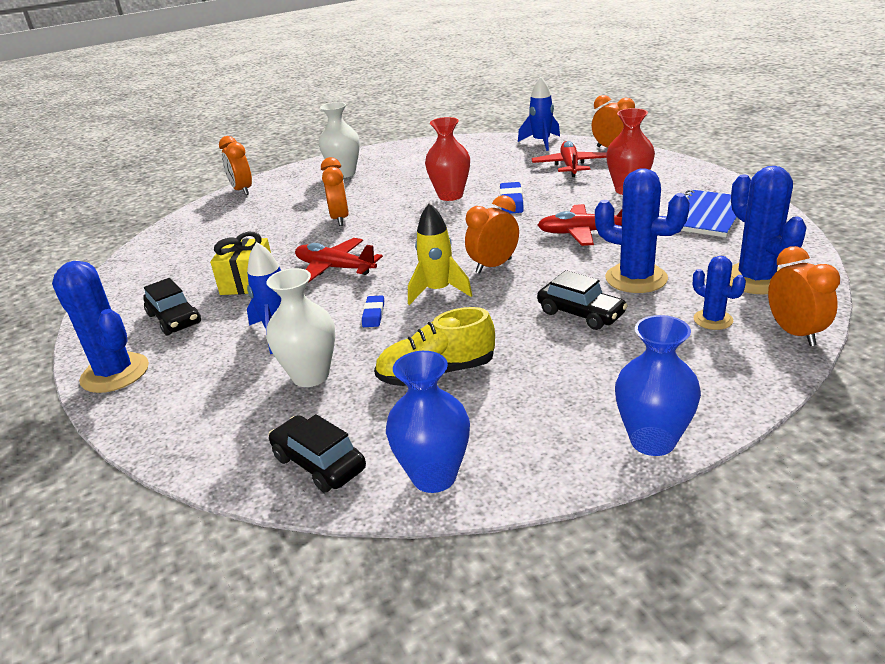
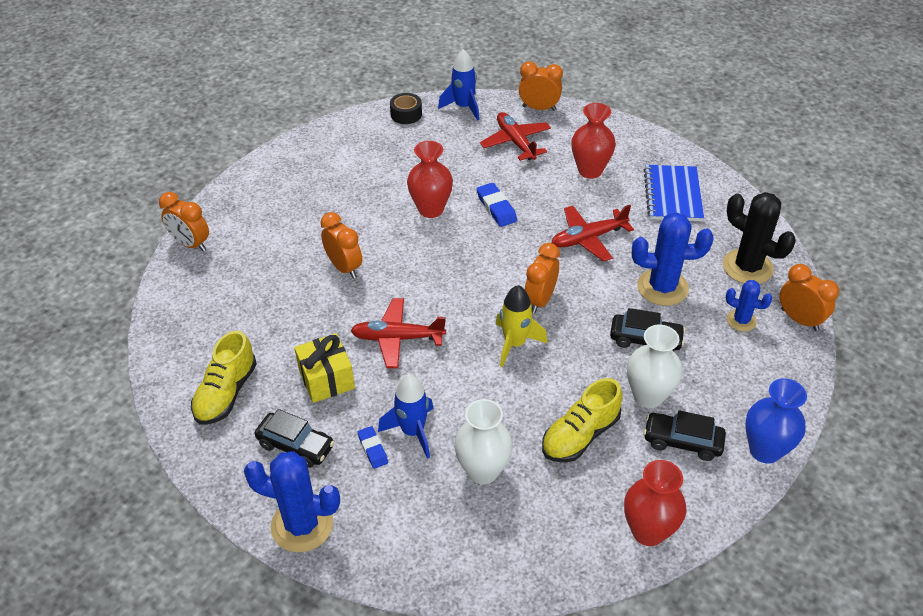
camera: 30 degrees left, 15 degrees up
black car [268,414,366,492] -> black car moved to [644,410,726,461]
white vase [319,102,360,178] -> white vase moved to [627,324,683,408]
blue eraser [362,295,384,327] -> blue eraser moved to [358,426,388,469]
blue vase [386,351,470,493] -> red vase [624,460,686,546]
blue cactus [729,166,807,294] -> black cactus [723,192,796,284]
none -> yellow shoe [191,331,257,425]
none -> black tape [390,93,422,124]

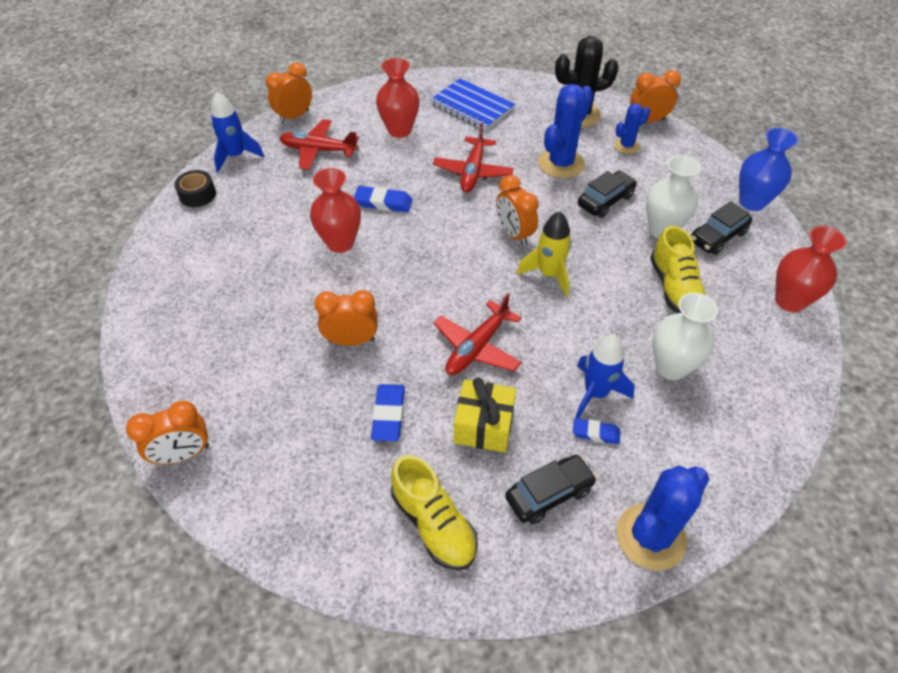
camera: 55 degrees left, 5 degrees up
none -> blue eraser [371,384,405,441]

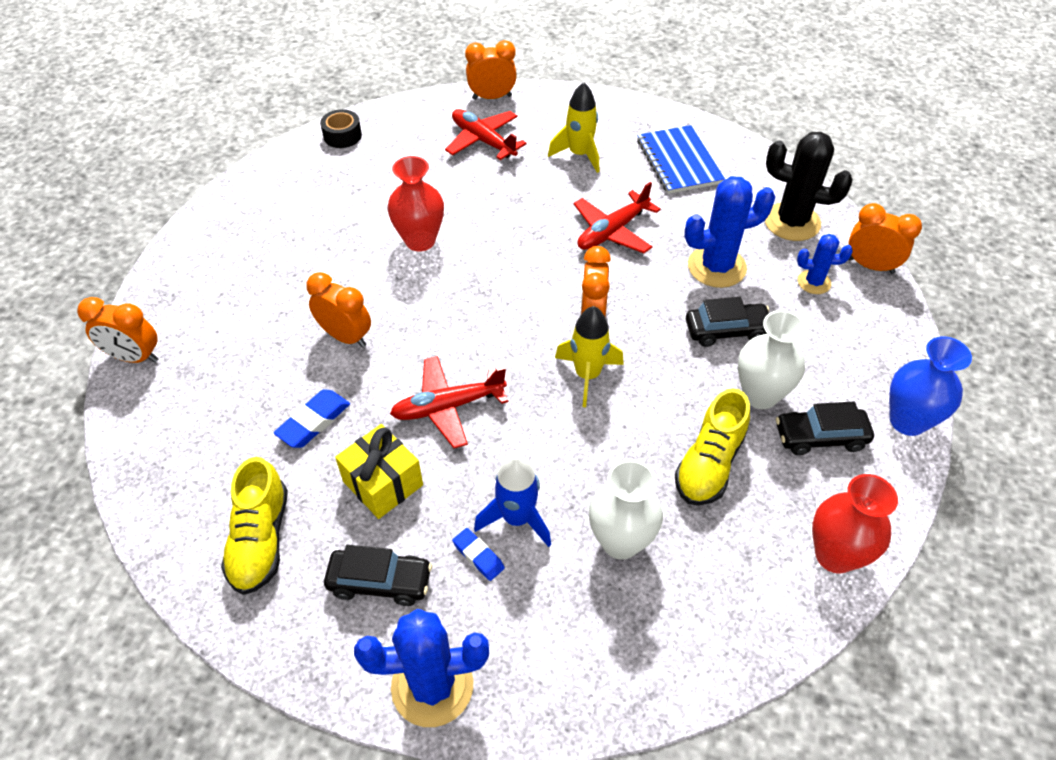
camera: 35 degrees right, 0 degrees up
blue rocket [211,92,264,172] -> none
blue eraser [354,186,413,212] -> none
red vase [376,58,419,138] -> yellow rocket [548,82,599,173]

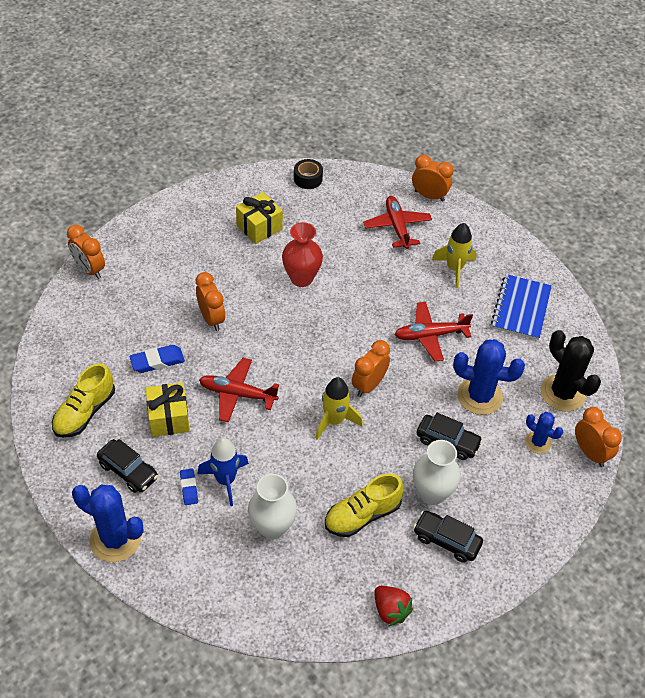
camera: 30 degrees right, 0 degrees up
red vase [812,474,898,573] -> red strawberry [374,586,414,627]
blue vase [889,336,972,436] -> none
none -> yellow gift [236,192,283,244]

